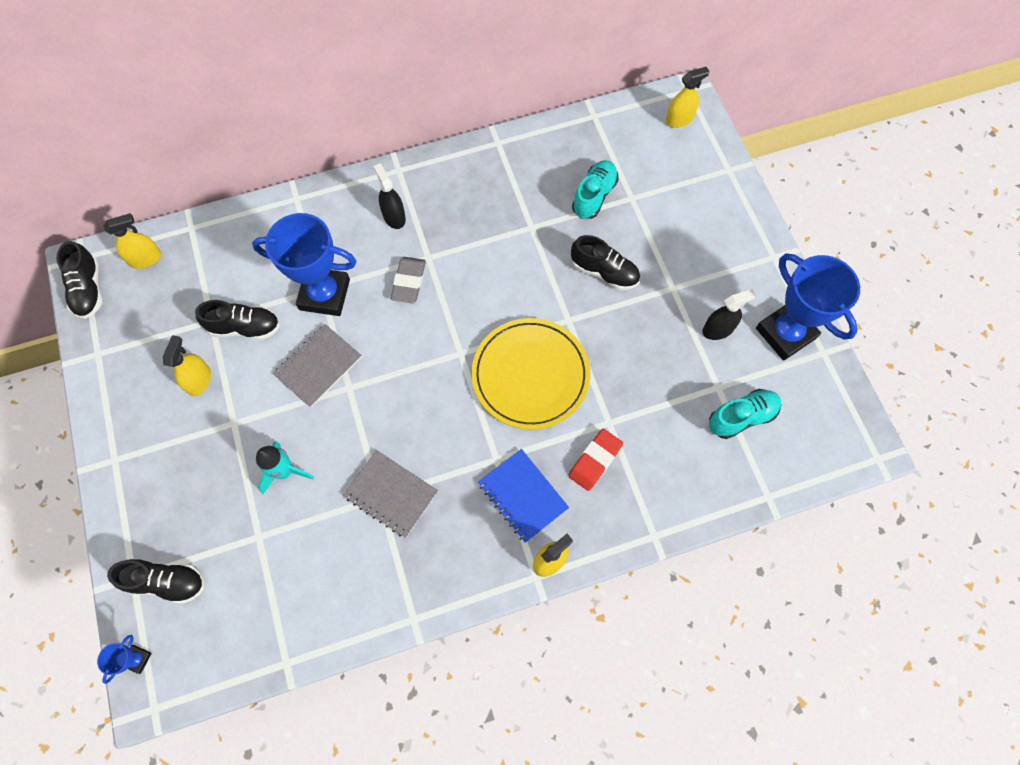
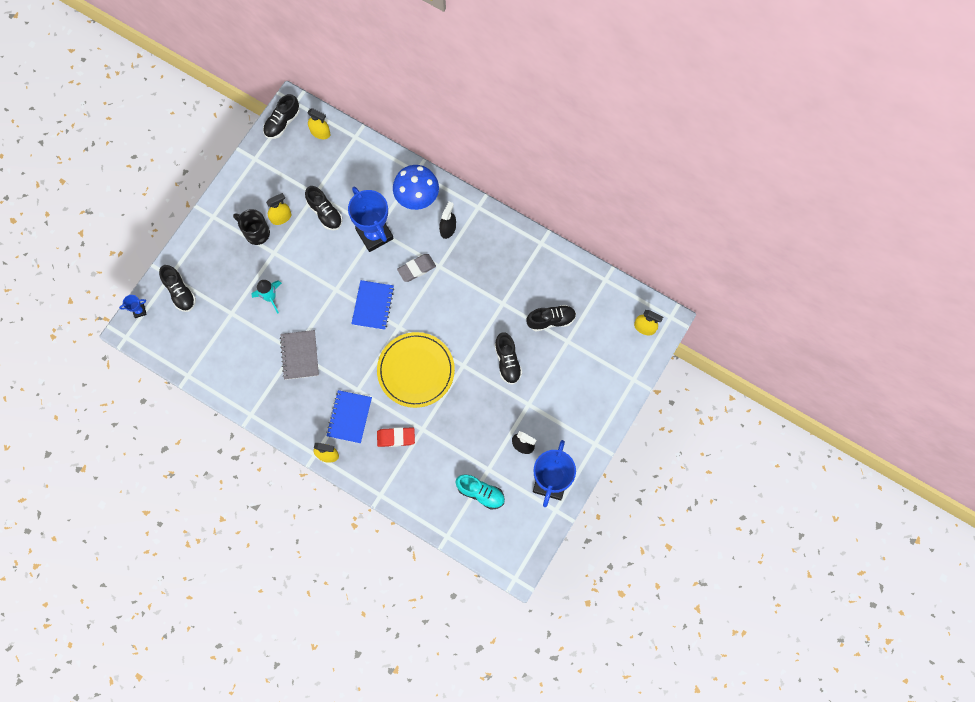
camera: 50 degrees right, 5 degrees up
grey notebook [273,324,362,407] -> none
turquoise shoe [572,160,618,219] -> black shoe [527,305,576,331]
none -> black mug [233,209,270,245]
none -> blue notebook [351,280,395,330]
none -> blue mushroom [393,165,439,210]

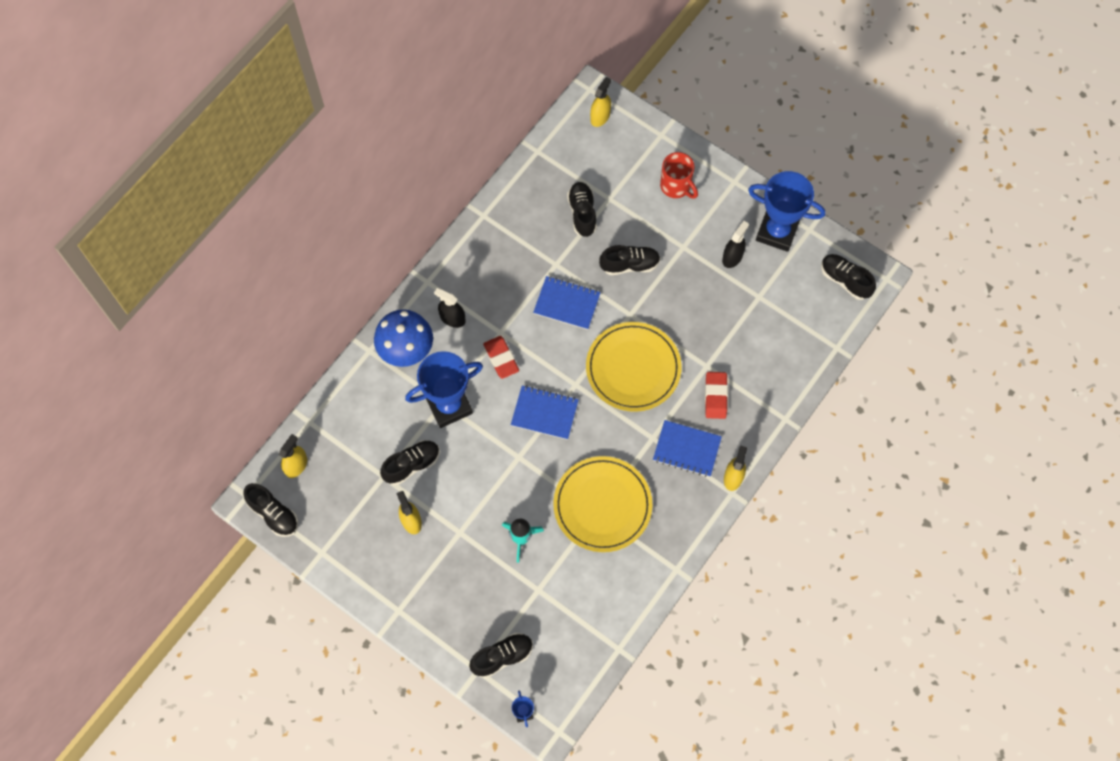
camera: 85 degrees left, 5 degrees down
black mug [233,209,270,245] -> none
grey notebook [280,330,319,380] -> yellow plate [553,456,652,552]
grey eraser [397,254,436,282] -> red eraser [483,336,519,379]
turquoise shoe [455,474,505,510] -> none
none -> blue notebook [533,276,601,330]
none -> red mug [660,152,698,198]
none -> black shoe [821,254,876,300]

